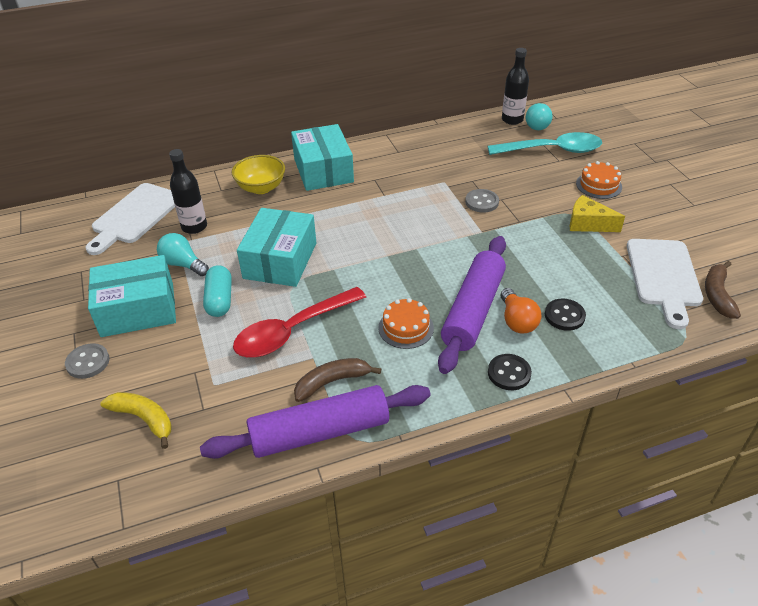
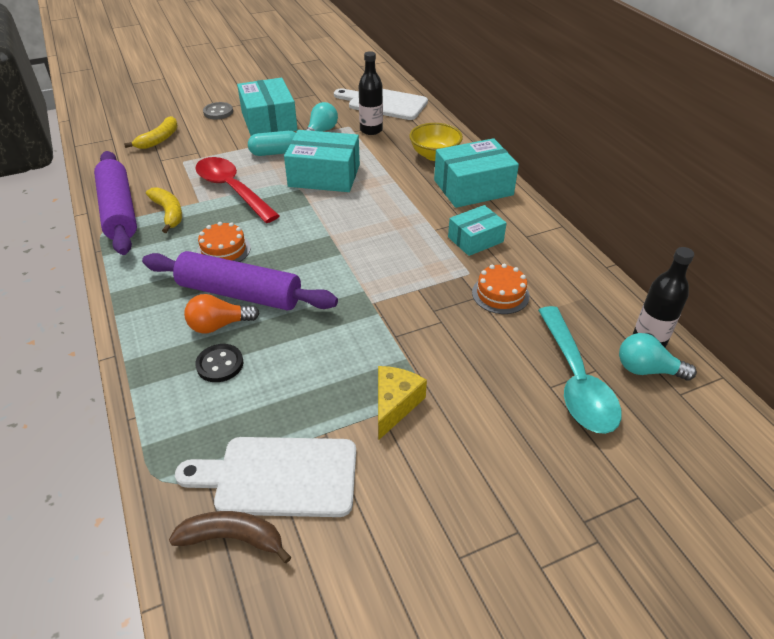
camera: 85 degrees right, 0 degrees up
brown banana [294,358,381,402] -> yellow banana [146,187,182,233]
grey button [465,189,499,213] -> none
black button [488,354,532,390] -> none
orange cake [576,161,622,199] -> orange cake moved to [472,263,530,314]
none -> turquoise box [448,205,507,256]

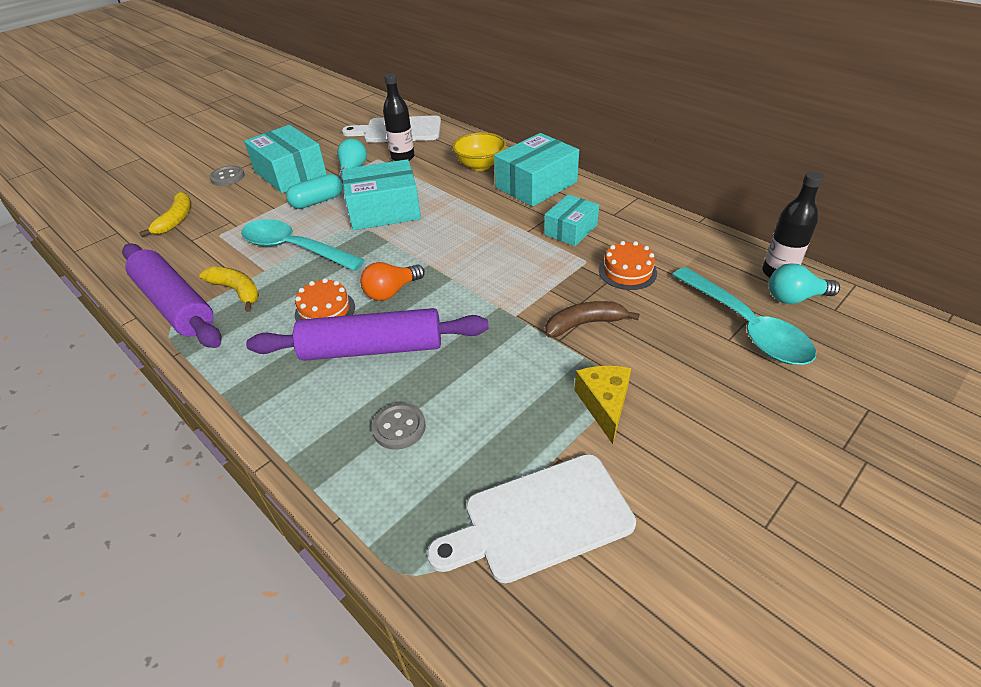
camera: 20 degrees left, 0 degrees up
brown banana [169,511,291,563] -> brown banana moved to [545,301,640,338]
orange light bulb [184,294,259,333] -> orange light bulb moved to [360,262,425,301]
red spoon [195,157,280,223] -> turquoise spoon [241,219,365,271]
black button [195,344,243,382] -> grey button [372,403,426,450]

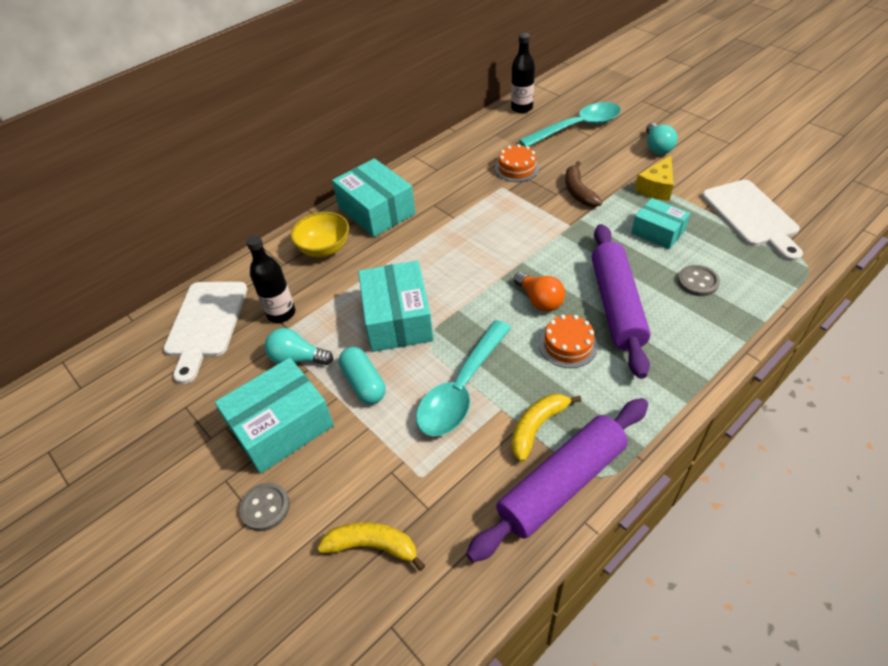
camera: 85 degrees left, 5 degrees up
turquoise box [544,194,599,246] -> turquoise box moved to [631,198,690,249]
yellow cheese [575,366,631,444] -> yellow cheese turned 60 degrees counterclockwise [635,155,674,201]
turquoise light bulb [769,263,840,304] -> turquoise light bulb moved to [646,123,677,155]

